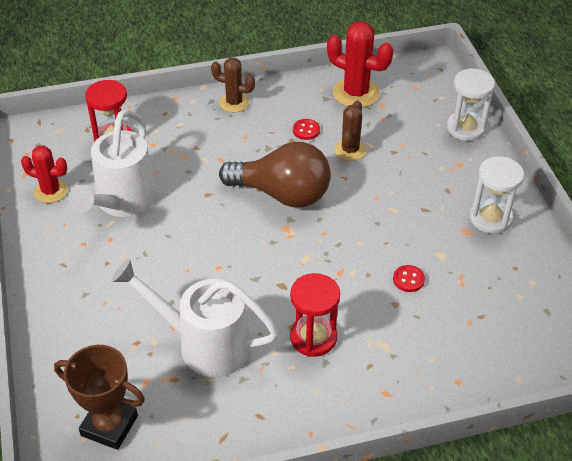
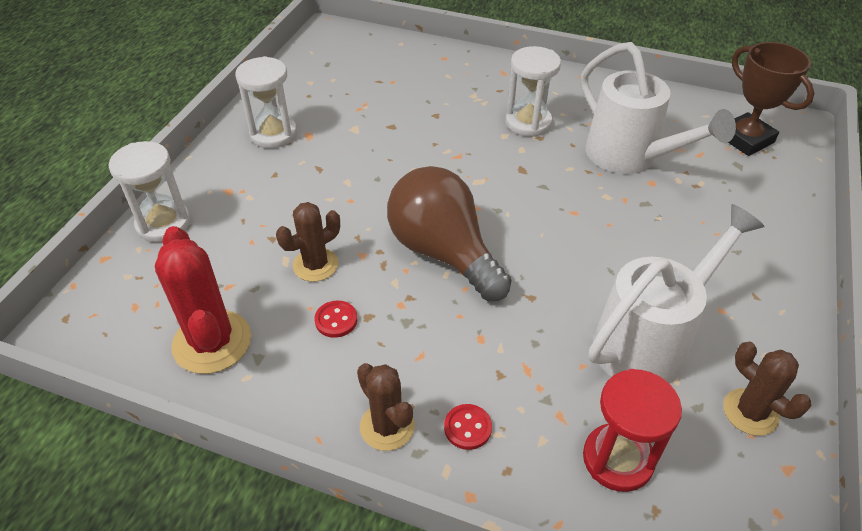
camera: 145 degrees left, 0 degrees up
red cactus [21,145,68,203] -> brown cactus [723,342,811,436]
red hourglass [290,273,340,357] -> white hourglass [505,46,561,137]
red button [393,265,425,292] -> red button moved to [444,404,492,450]

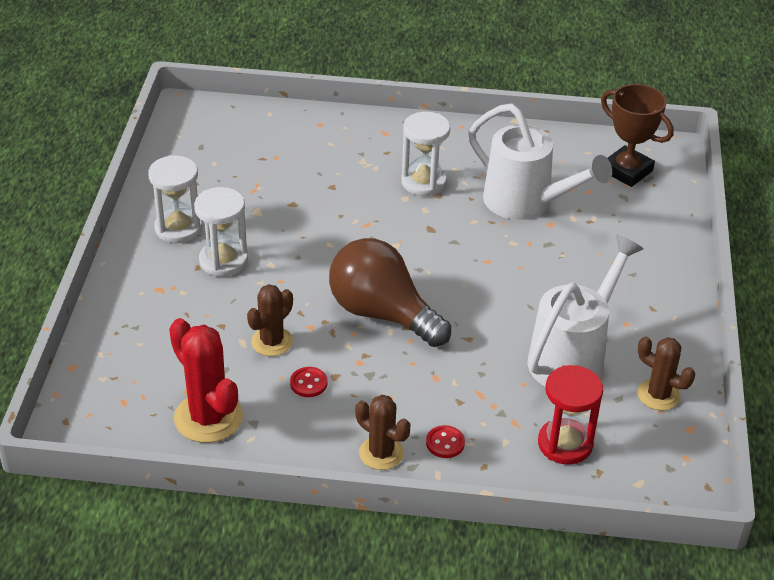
camera: 15 degrees left, 5 degrees down
white hourglass [109,141,191,242] -> white hourglass moved to [194,187,248,277]

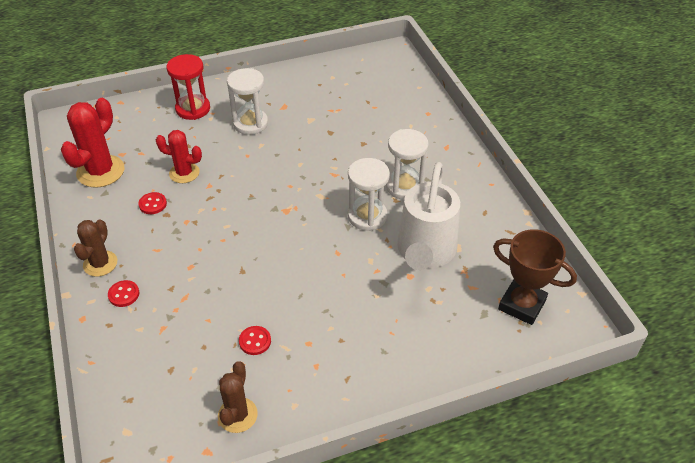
camera: 65 degrees right, 5 degrees up
white hourglass [148,155,202,243] -> white hourglass moved to [348,158,390,231]
brown cactus [247,284,293,356] -> red cactus [156,130,202,183]
brown light bulb [329,238,451,347] -> none
white watering can [528,235,644,387] -> red button [239,326,271,355]
red hourglass [538,365,603,465] -> red hourglass moved to [166,54,210,120]
brown trophy [601,84,673,187] -> brown trophy turned 75 degrees counterclockwise [493,229,577,325]

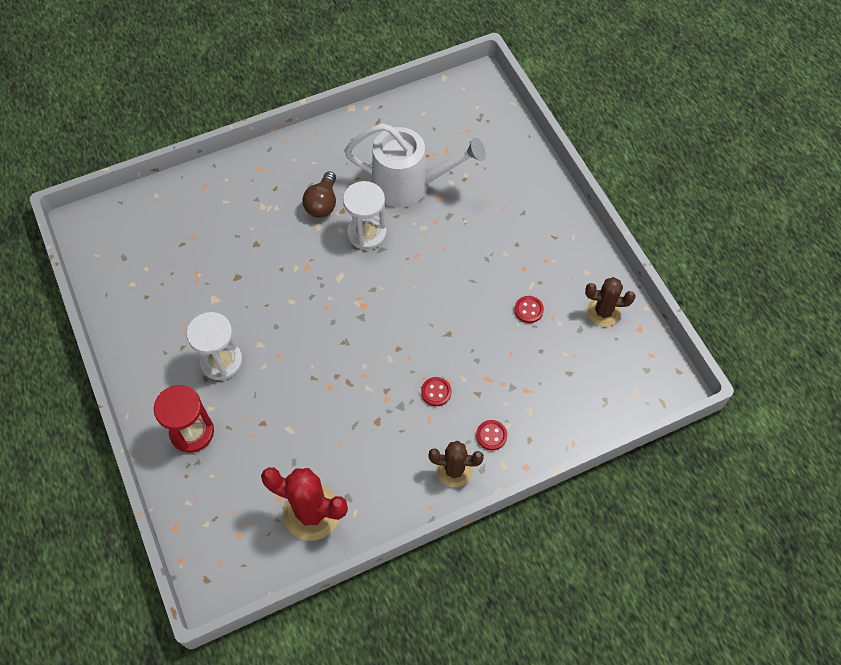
camera: 95 degrees left, 15 degrees up
red button [138,192,167,214] -> red button moved to [421,377,451,406]
red cactus [156,130,202,183] -> none
white hourglass [386,129,429,200] -> brown light bulb [302,171,336,218]
brown trophy [493,229,577,325] -> none

